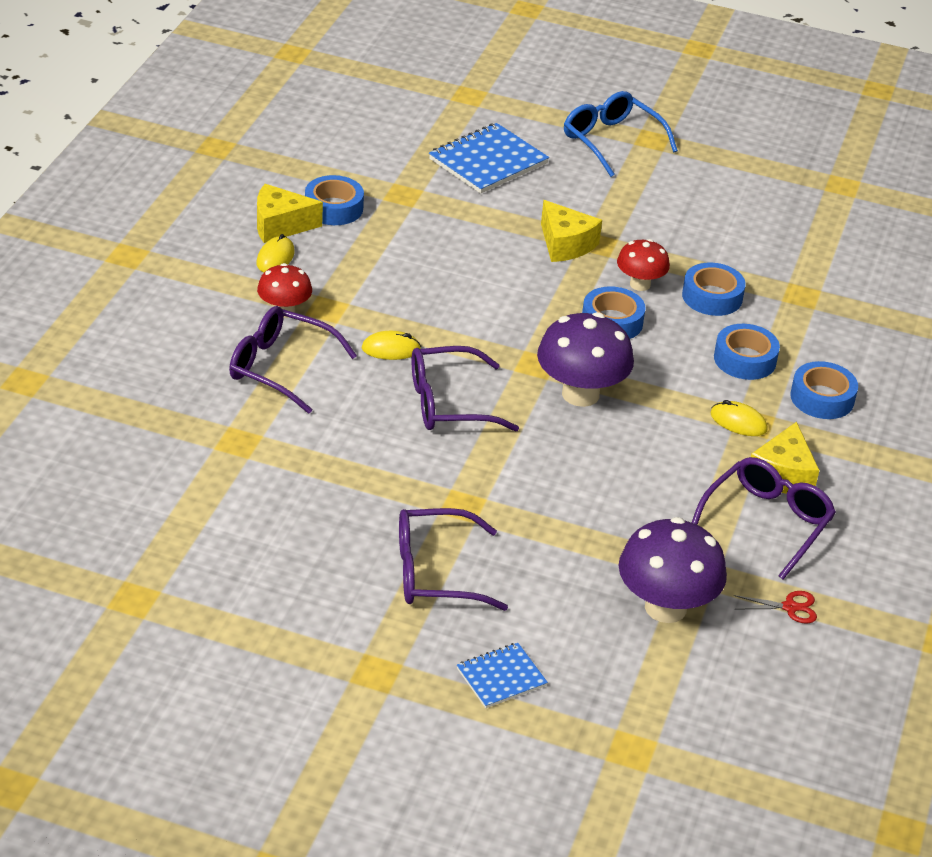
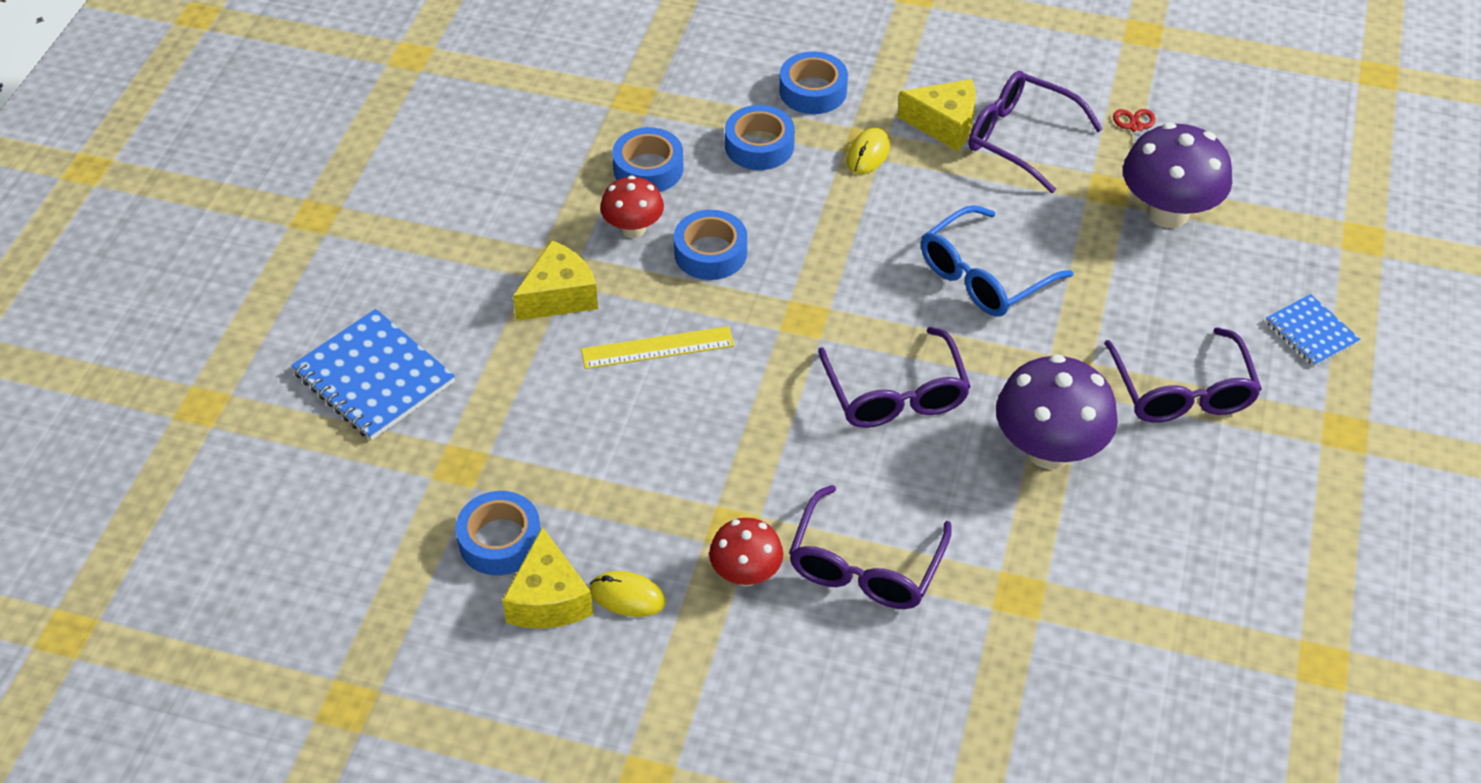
camera: 90 degrees left, 10 degrees up
yellow mouse [361,331,421,360] -> none
purple mushroom [537,312,634,407] -> purple mushroom moved to [996,354,1118,469]
blue glasses [564,91,678,177] -> blue glasses moved to [921,205,1073,317]
none -> yellow ruler [581,326,734,369]

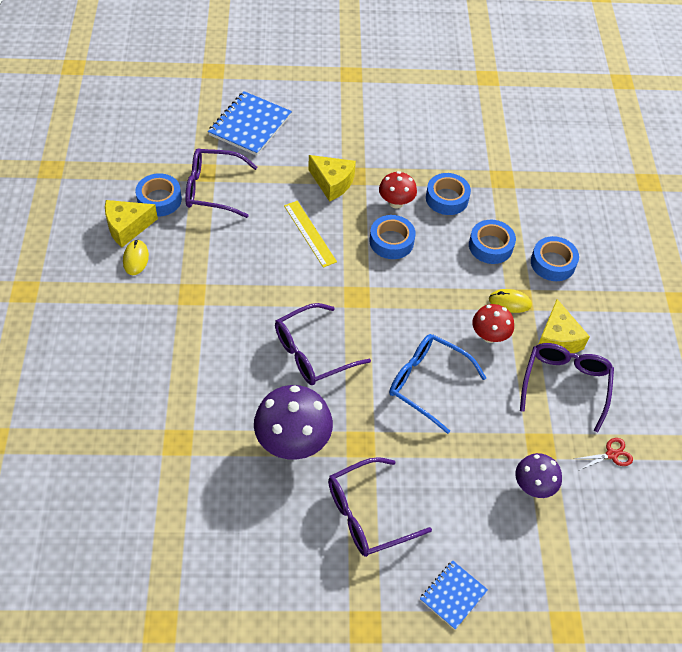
camera: 70 degrees right, 5 degrees up
red mushroom [709,518,783,586] -> red mushroom moved to [472,304,514,343]
purple glasses [789,485,952,609] -> purple glasses moved to [185,148,258,218]
purple mushroom [1123,122,1232,228] -> purple mushroom [515,453,562,498], size x0.59

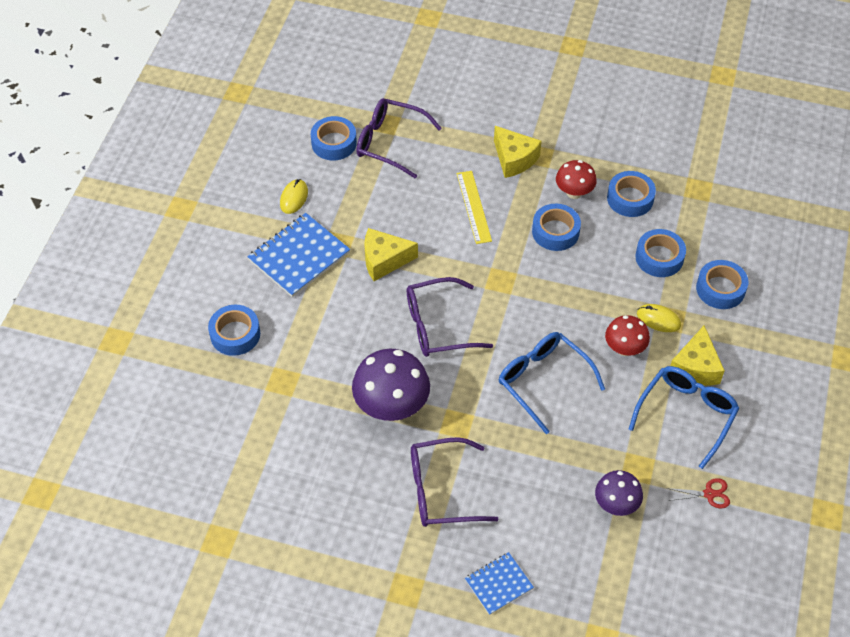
camera: 20 degrees right, 0 degrees up
yellow cheese [105,200,158,247] -> yellow cheese moved to [364,228,418,281]
blue notebook [208,91,292,156] -> blue notebook moved to [247,213,350,297]
purple glasses [520,343,614,433] -> blue glasses [629,366,739,469]
none -> blue tape [208,305,260,356]

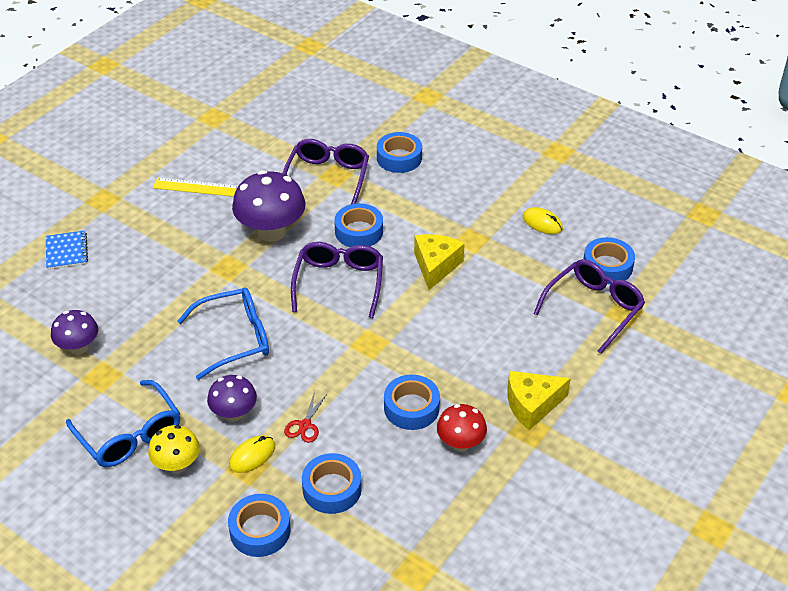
camera: 110 degrees right, 10 degrees down
blue notebook [247,213,350,297] -> none
purple glasses [411,437,499,527] -> purple glasses moved to [283,139,369,204]
yellow ruler [457,171,492,244] -> yellow ruler moved to [153,177,238,197]
red mushroom [605,315,650,356] -> purple mushroom [207,375,257,421]
blue tape [607,171,656,217] -> blue tape moved to [334,203,383,247]
red scissors [666,478,730,508] -> red scissors moved to [284,391,327,443]
yellow cheese [670,325,725,386] -> yellow mushroom [148,425,200,473]

